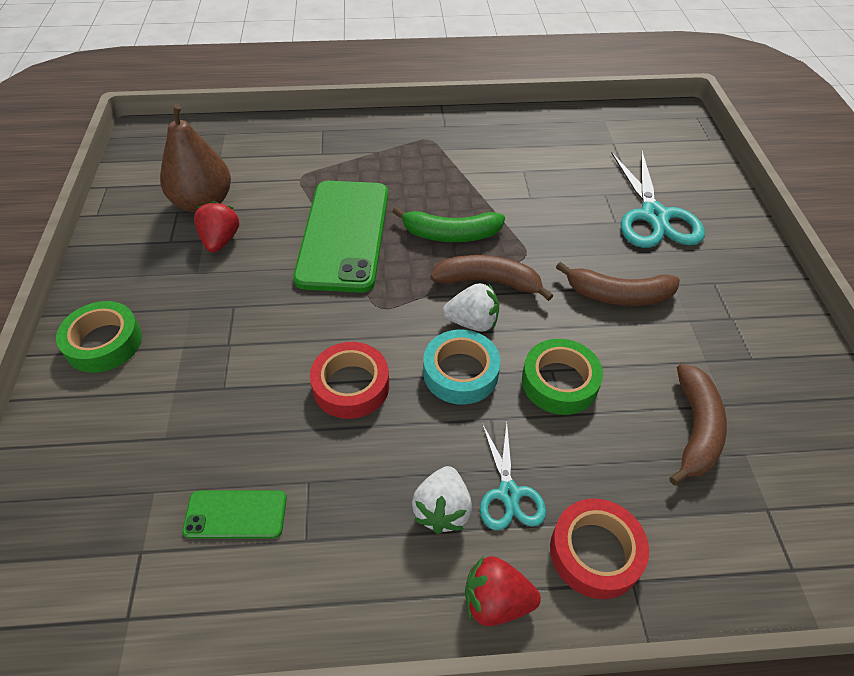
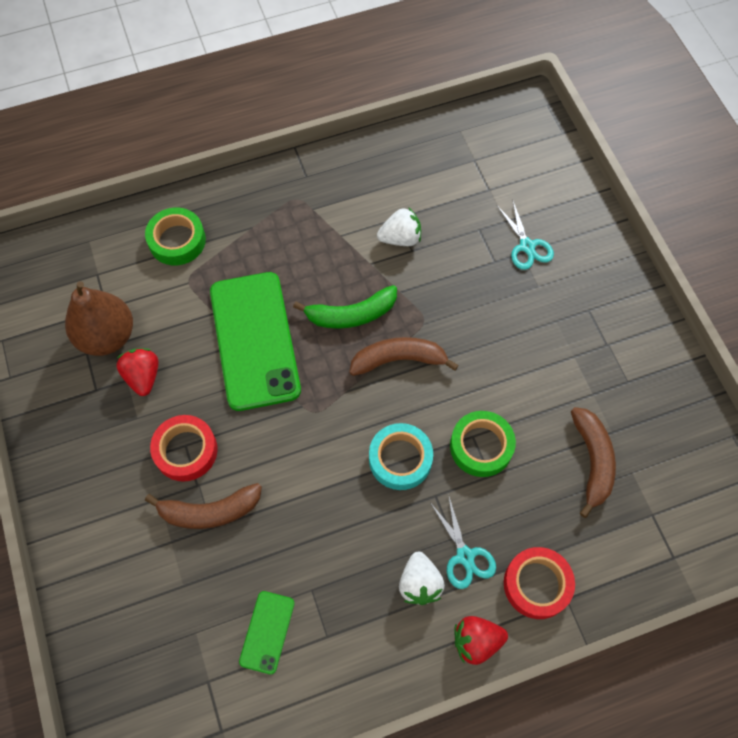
camera: 15 degrees left, 15 degrees up
green tape [56,301,142,373] -> green tape moved to [145,208,206,265]
green phone [182,490,287,539] -> green phone turned 60 degrees counterclockwise [239,591,294,674]
red tape [310,342,389,419] -> red tape moved to [150,415,218,482]
white strawberry [443,283,499,332] -> white strawberry moved to [377,207,421,246]
brown banana [556,262,680,306] -> brown banana moved to [145,483,262,529]
turquoise scissors [611,150,705,248] -> turquoise scissors [497,201,554,270], size x0.57

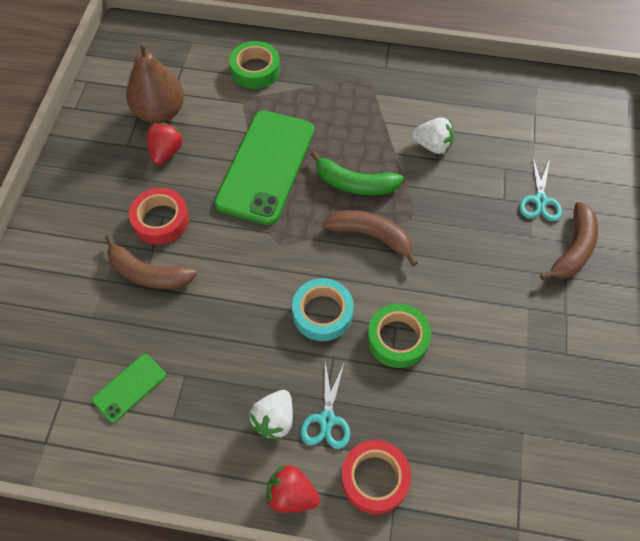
camera: 30 degrees right, 5 degrees down
brown banana [571,407,616,518] -> brown banana moved to [540,202,598,280]

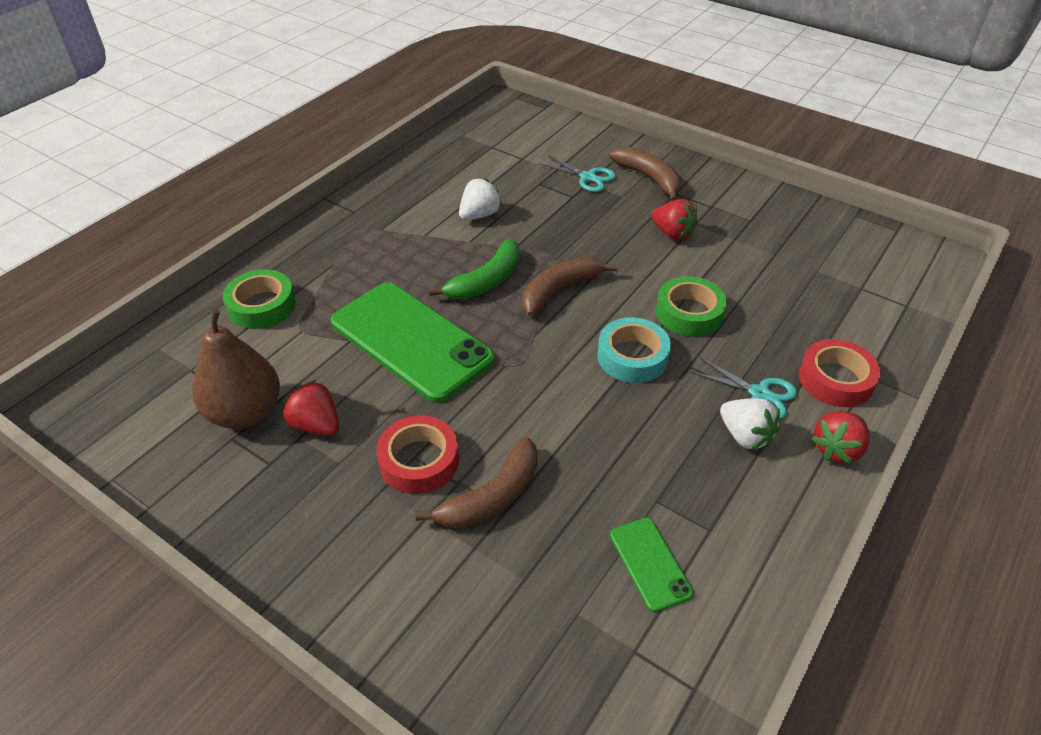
camera: 65 degrees left, 15 degrees down
none -> red strawberry [651,199,698,240]

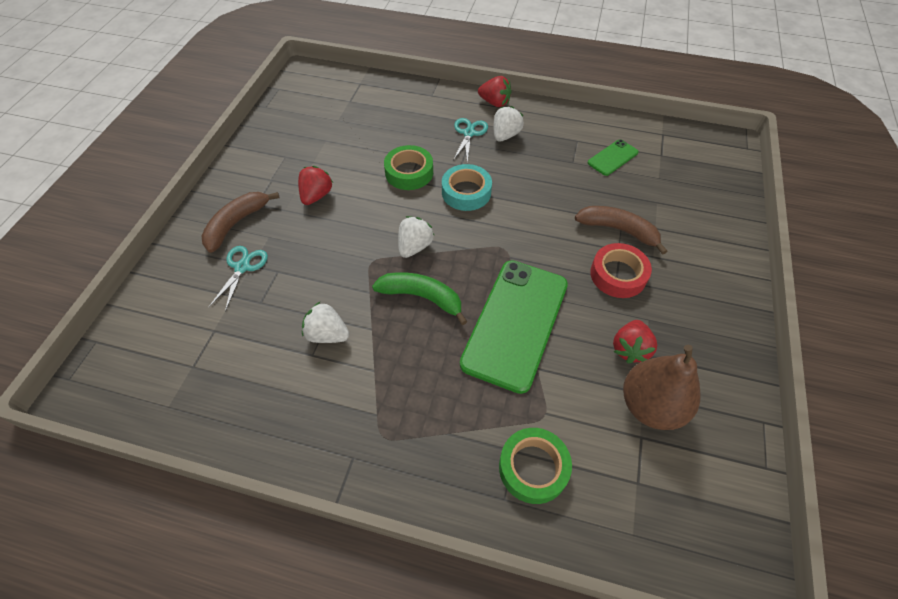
camera: 110 degrees left, 10 degrees up
brown banana [523,257,617,316] -> white strawberry [398,216,435,258]
red tape [799,339,881,407] -> none

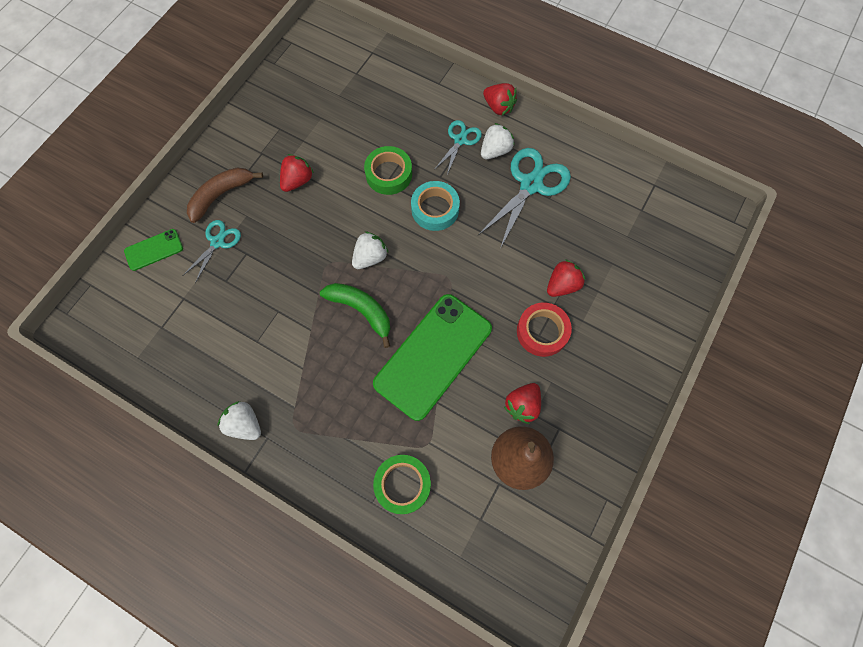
camera: 15 degrees right, 15 degrees up
white strawberry [302,302,349,343] -> white strawberry moved to [217,401,261,440]
brown banana [575,206,667,255] -> red strawberry [547,259,585,297]
green phone [588,139,639,176] -> green phone moved to [124,229,183,271]
none -> turquoise scissors [478,148,571,249]

